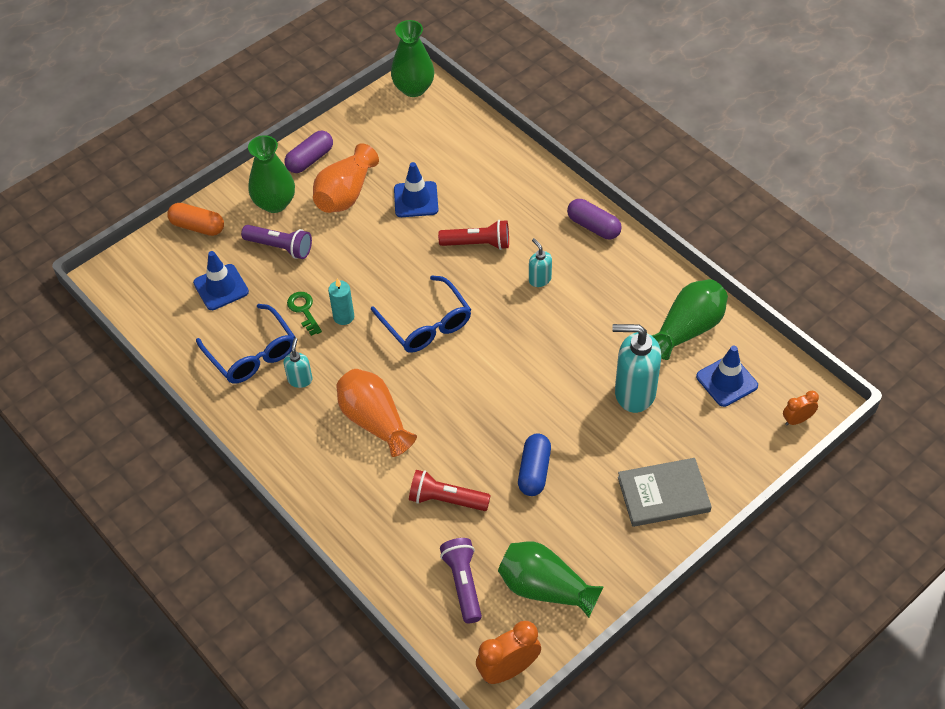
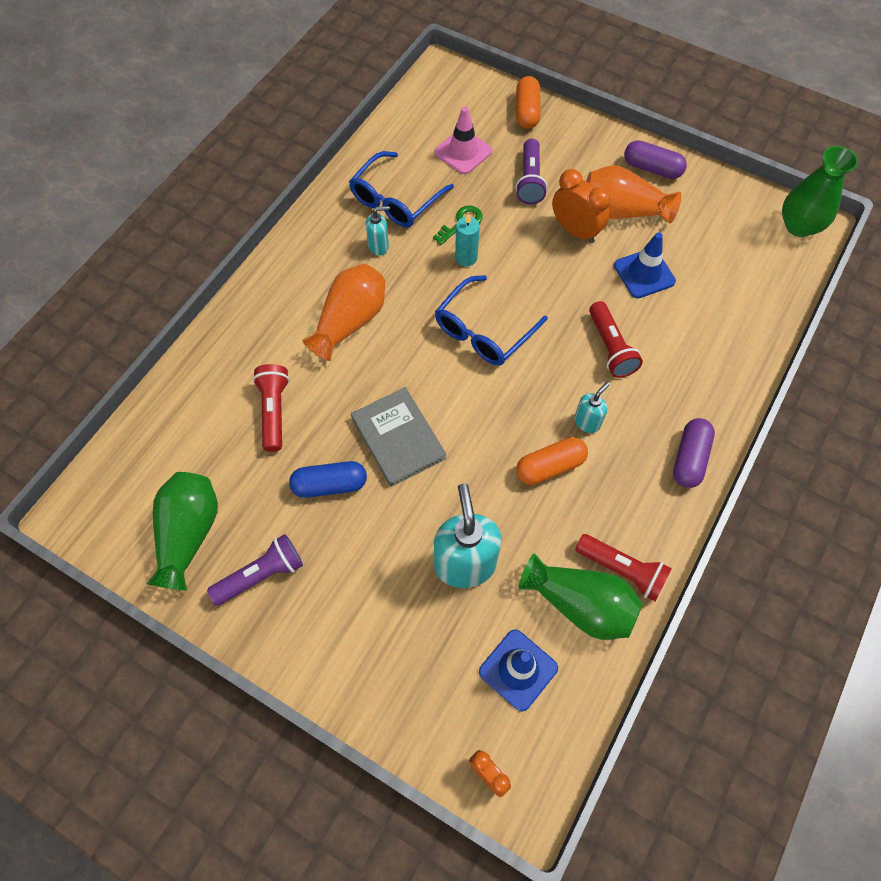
camera: 70 degrees right, 10 degrees up
blue traffic cone [193,251,249,310] -> pink traffic cone [434,107,493,174]
green vase [248,135,295,213] -> none
purple flashlight [440,538,482,623] -> purple flashlight moved to [207,534,303,606]
orange clock [476,621,541,684] -> orange clock moved to [552,169,611,243]
grey book [618,458,712,527] -> grey book moved to [351,387,447,487]
none -> orange capsule [516,437,588,485]
none -> red flashlight [575,534,672,602]

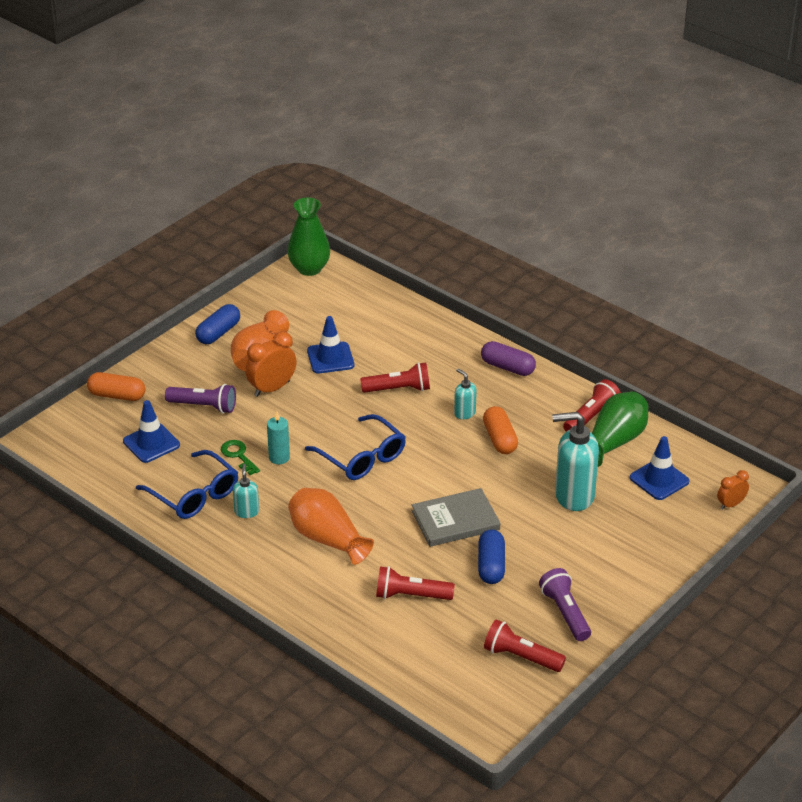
camera: 80 degrees left, 25 degrees down
green vase [147,472,218,591] -> red flashlight [484,620,566,672]
pink traffic cone [434,107,493,174] -> blue traffic cone [123,400,180,463]
purple capsule [624,140,687,179] -> blue capsule [195,304,240,344]

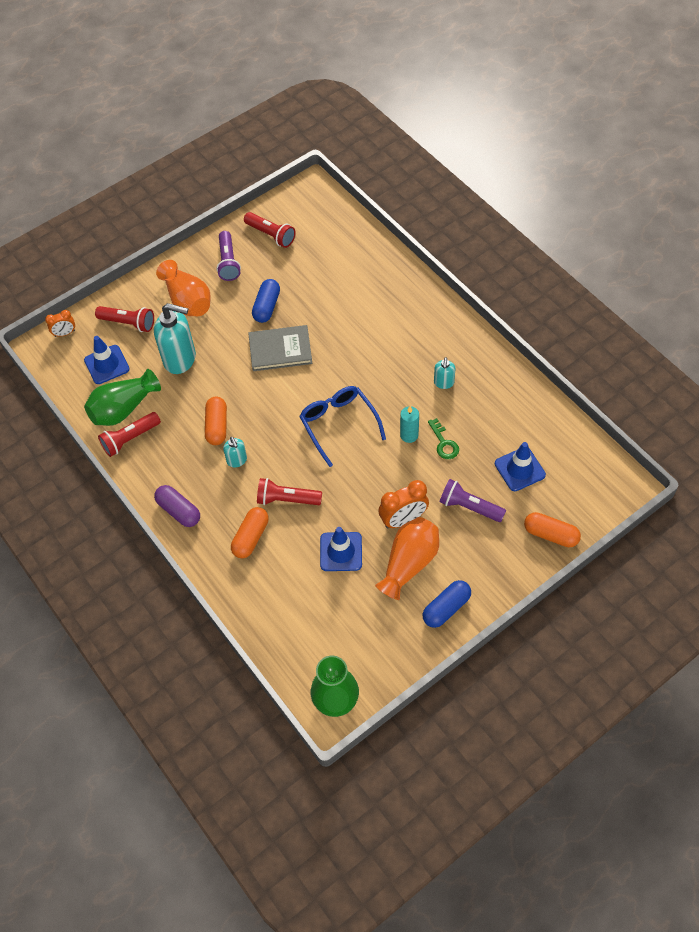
camera: 165 degrees left, 20 degrees up
blue glasses [136,450,238,519] -> none
orange vase [288,488,374,565] -> orange vase moved to [156,260,211,316]
red flashlight [376,566,455,600] -> red flashlight moved to [95,306,154,332]
none -> orange capsule [231,507,269,558]

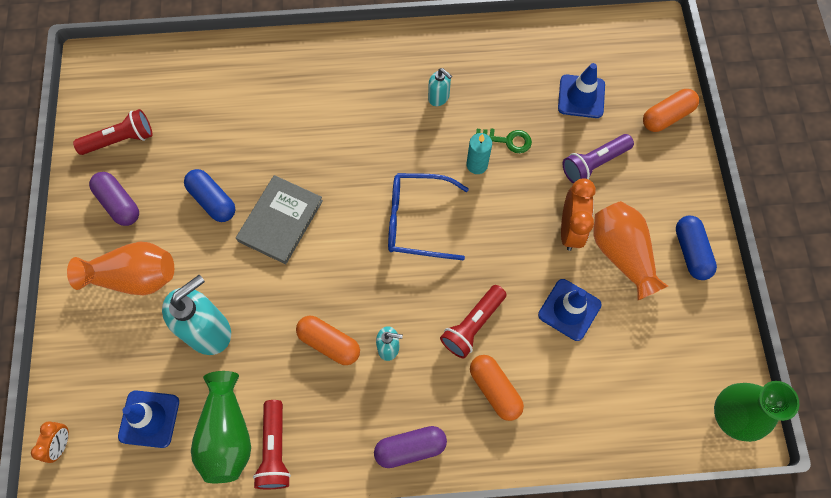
camera: 60 degrees left, 10 degrees up
red flashlight [95,306,154,332] -> none
purple flashlight [217,231,241,281] -> purple capsule [89,172,139,226]

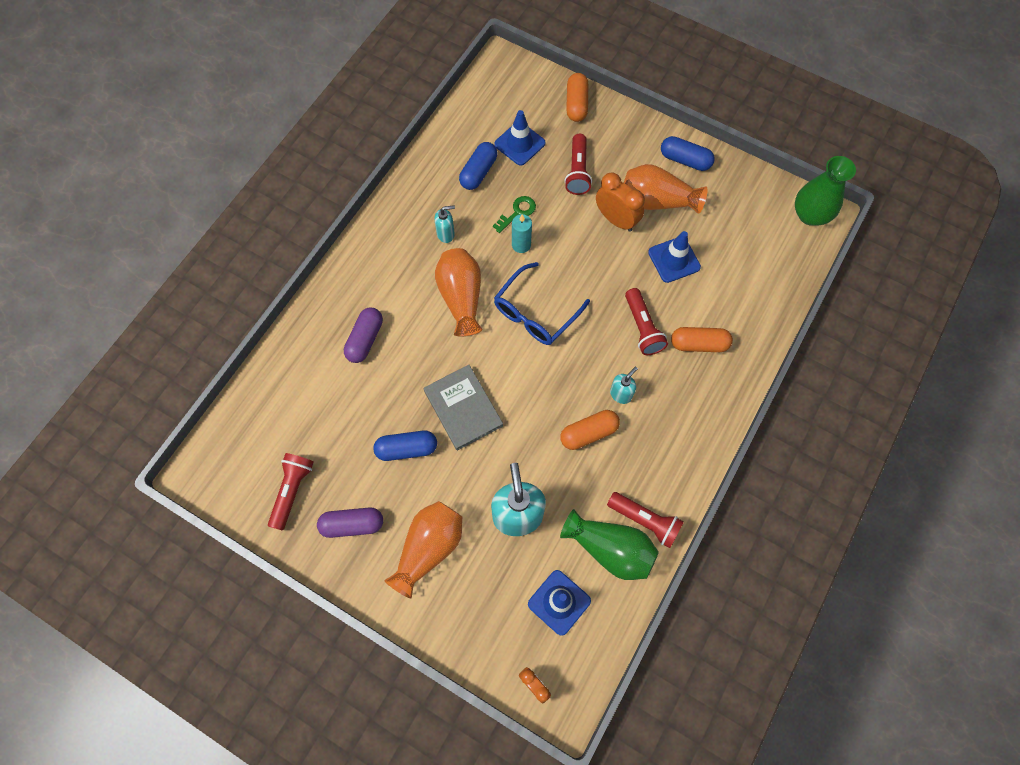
camera: 55 degrees left, 0 degrees up
purple capsule [374,426,447,468] -> purple capsule moved to [344,307,383,363]
purple flashlight [562,134,634,183] -> red flashlight [565,134,592,195]
none -> orange vase [435,248,482,337]
none -> blue capsule [459,142,497,190]

